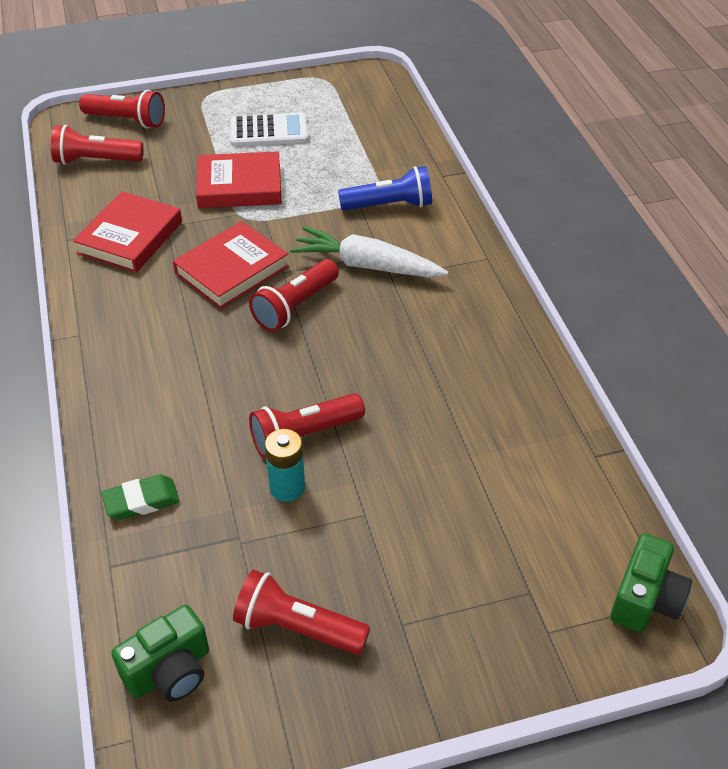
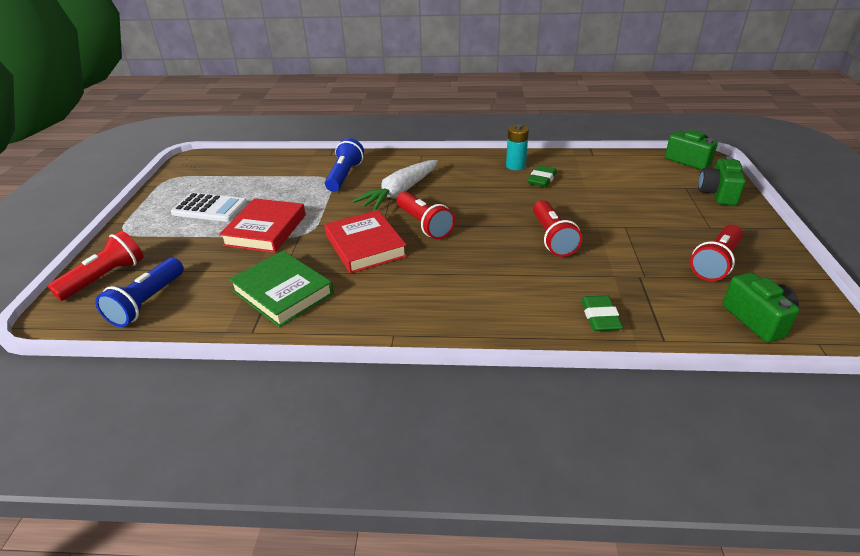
camera: 70 degrees left, 10 degrees down
red flashlight [51,125,143,165] -> blue flashlight [95,258,184,327]
red book [73,191,182,273] -> green book [229,251,334,327]
white calculator [231,113,308,147] -> white calculator turned 90 degrees clockwise [171,193,247,222]
turquoise battery [265,429,305,502] -> turquoise battery moved to [506,125,529,170]
none -> green eraser [527,165,557,187]
none -> green camera [698,156,746,206]

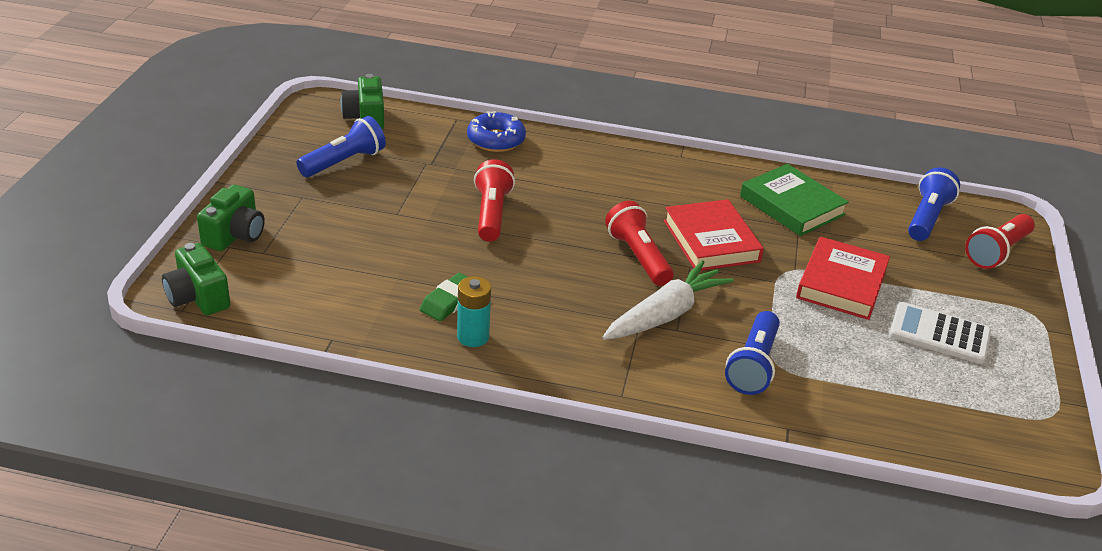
camera: 175 degrees left, 0 degrees up
green eraser [581,295,623,331] -> blue donut [467,111,526,152]
red flashlight [690,225,743,281] -> blue flashlight [297,116,386,177]

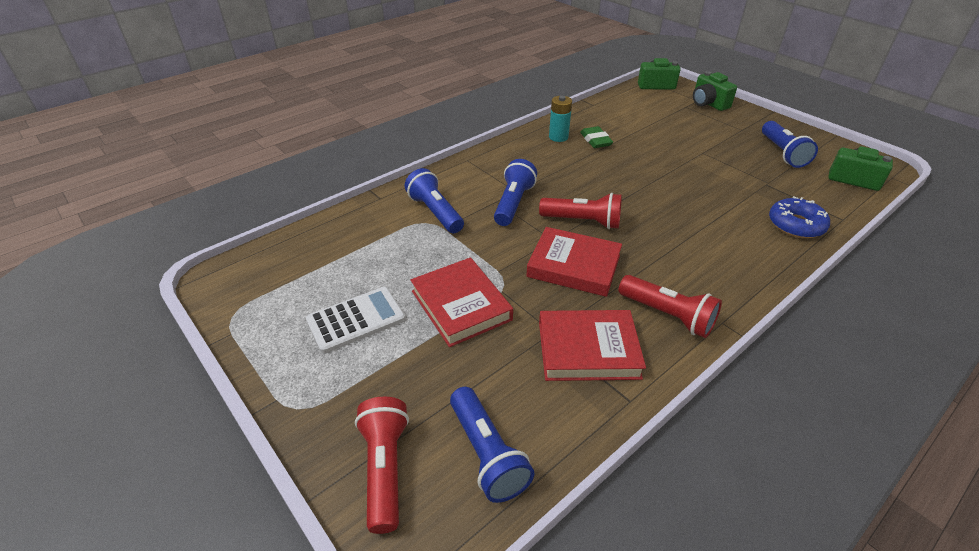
camera: 130 degrees right, 5 degrees up
red flashlight [474,159,515,242] -> red flashlight moved to [619,275,722,338]
white carrot [602,260,734,340] -> blue flashlight [494,159,537,226]
green book [740,164,849,236] -> red book [539,310,646,381]

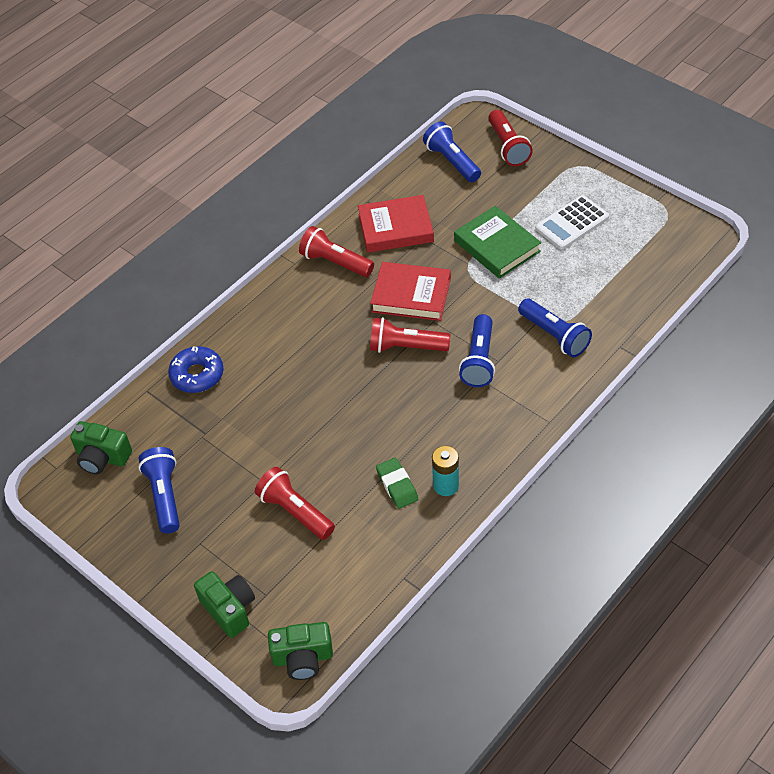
camera: 175 degrees right, 10 degrees up
red book [410,257,513,347] -> green book [454,206,541,279]
none -> red flashlight [255,467,335,540]

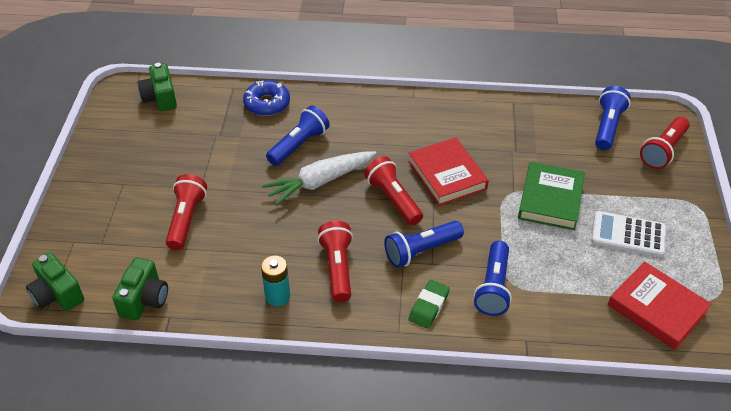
camera: 50 degrees right, 5 degrees down
blue flashlight [138,447,180,534] -> blue flashlight moved to [266,106,330,166]
green camera [194,571,255,638] -> green camera moved to [112,258,168,320]
red flashlight [299,226,374,277] -> red flashlight moved to [317,221,353,302]
red book [358,195,434,253] -> red book moved to [608,261,712,350]
green eraser [376,458,418,509] -> green eraser moved to [409,280,450,329]
none -> white carrot [262,151,376,206]

